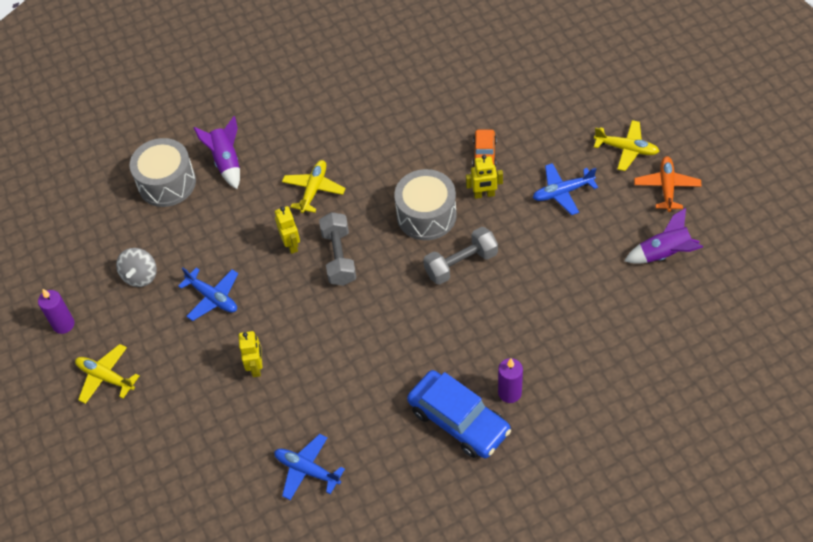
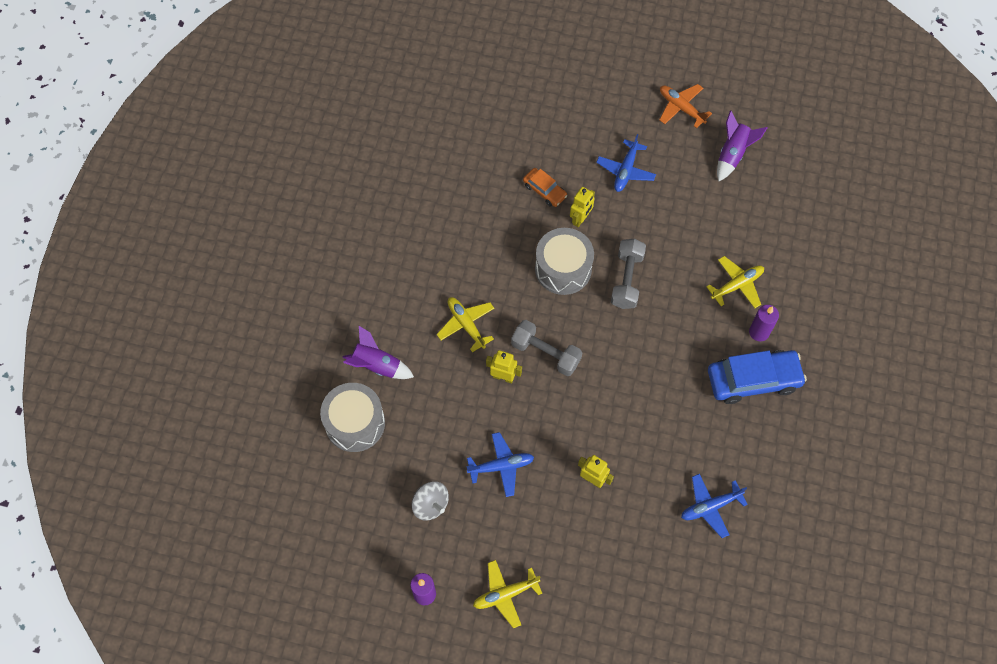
camera: 55 degrees left, 10 degrees up
yellow plane [594,120,659,171] -> yellow plane moved to [706,256,764,308]

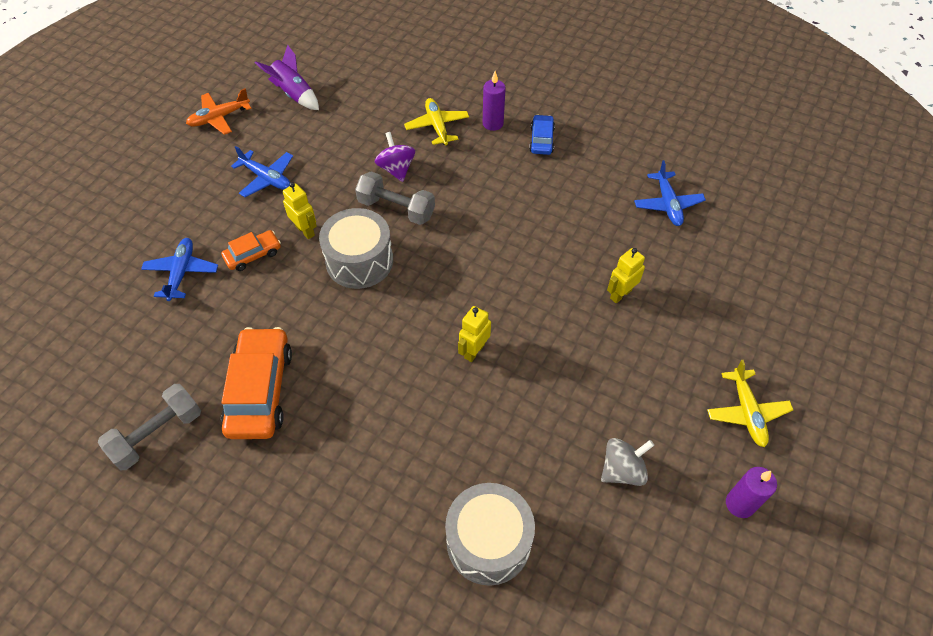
camera: 75 degrees left, 10 degrees down
purple rocket [342,326,414,379] -> none
yellow plane [437,297,494,352] -> none
blue plane [466,432,534,497] -> blue plane moved to [141,238,218,301]
grey dumbbell [511,320,582,376] -> grey dumbbell moved to [98,384,201,470]
blue car [708,350,807,404] -> blue car [529,115,555,155], size x0.53
none -> orange car [221,327,292,439]
none -> purple spinning top [375,132,415,182]

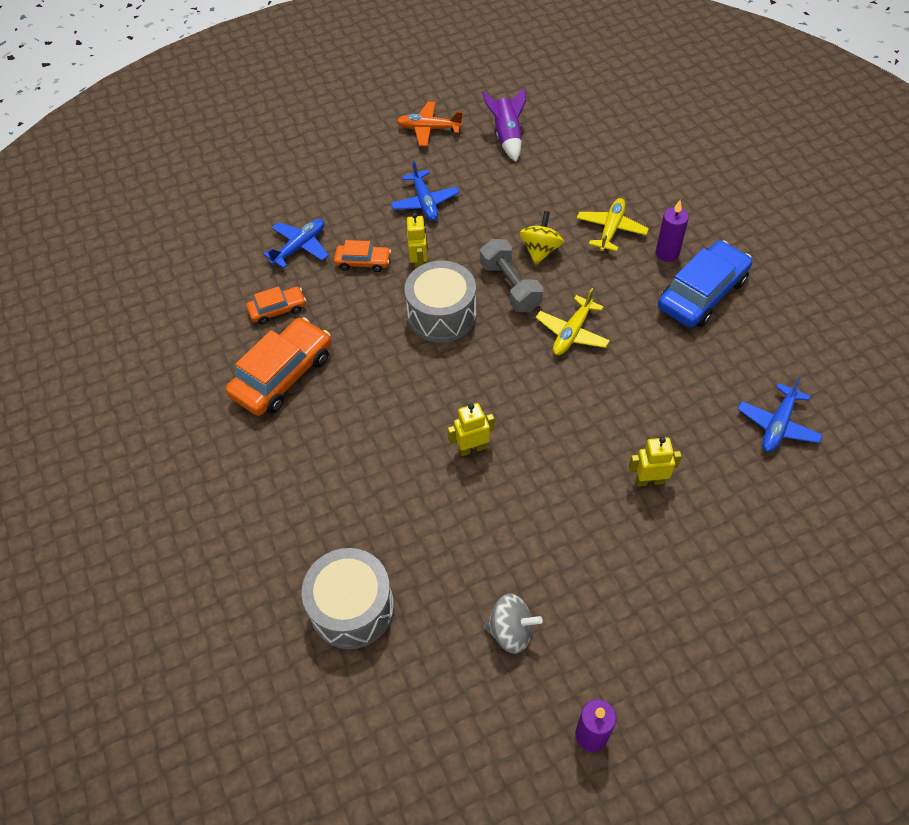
camera: 40 degrees right, 0 degrees up
grey dumbbell [98,384,201,470] -> none
purple spinning top [375,132,415,182] -> yellow spinning top [520,211,564,265]
blue car [529,115,555,155] -> blue car [658,240,752,328], size x1.88
yellow plane [707,360,793,447] -> yellow plane moved to [536,288,610,355]
none -> orange car [246,286,306,325]

